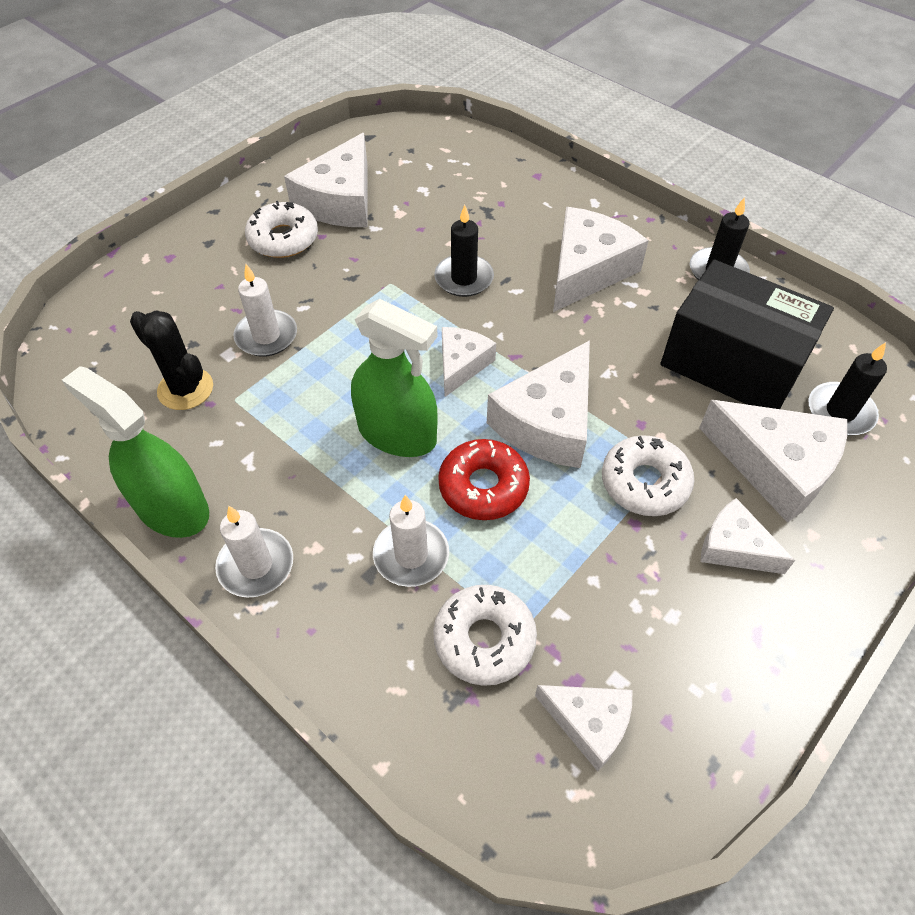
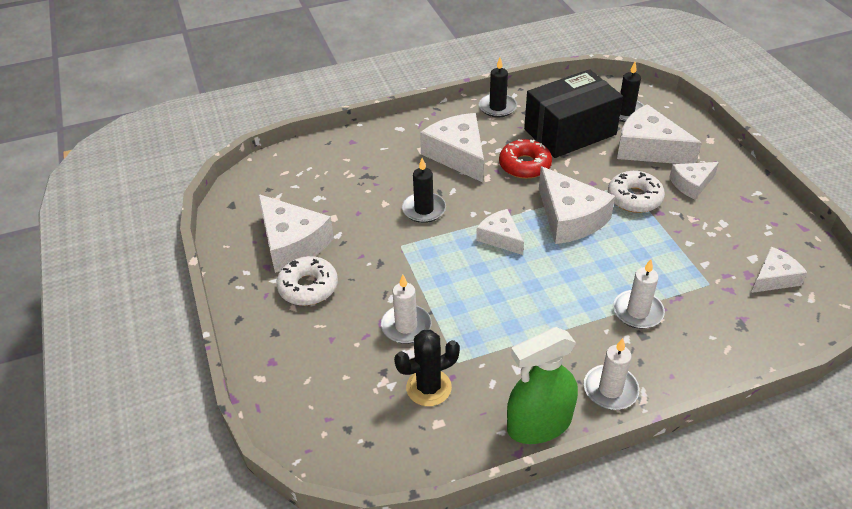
camera: 60 degrees left, 10 degrees down
green spray bottle [351,299,438,457] -> none
white donut [433,585,537,686] -> none
red donut [438,439,530,520] -> red donut moved to [499,139,552,179]
white cheese [699,400,847,523] -> white cheese turned 120 degrees counterclockwise [617,104,702,164]

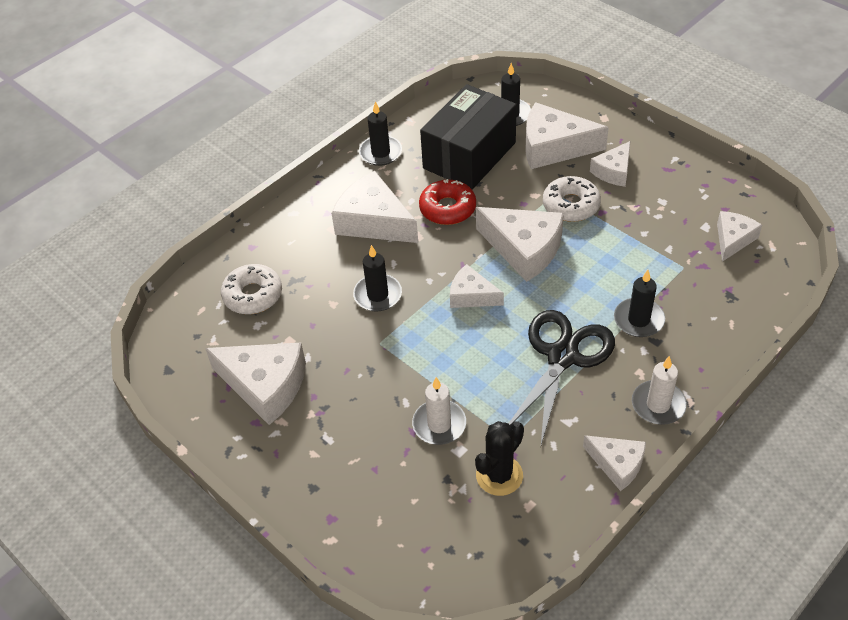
camera: 25 degrees left, 5 degrees up
white donut [276,256,338,306] -> white donut moved to [221,264,282,314]
green spray bottle [507,327,578,444] -> white cheese [583,435,646,491]
white candle [613,259,665,329] -> black candle [614,270,665,337]
none -> black scissors [509,310,615,445]

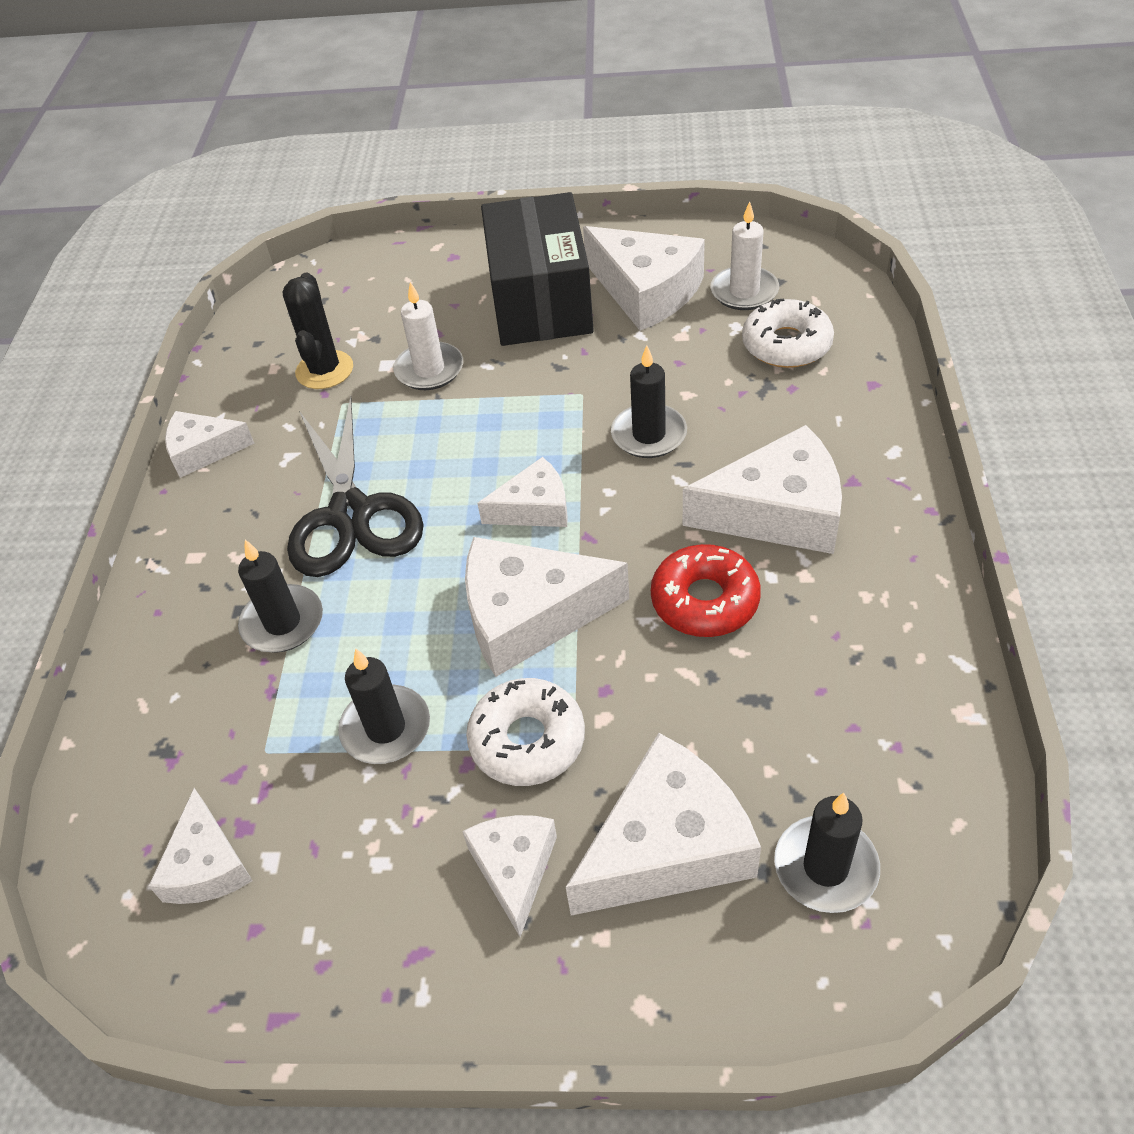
camera: 140 degrees right, 0 degrees up
white cheese [205,343,306,425] -> white cheese turned 120 degrees counterclockwise [583,226,705,331]
black candle [359,102,402,166] -> black candle moved to [338,648,430,764]
black box [420,84,517,190] -> black box moved to [481,192,594,346]
white candle [632,356,687,425] -> white candle moved to [710,201,779,310]

